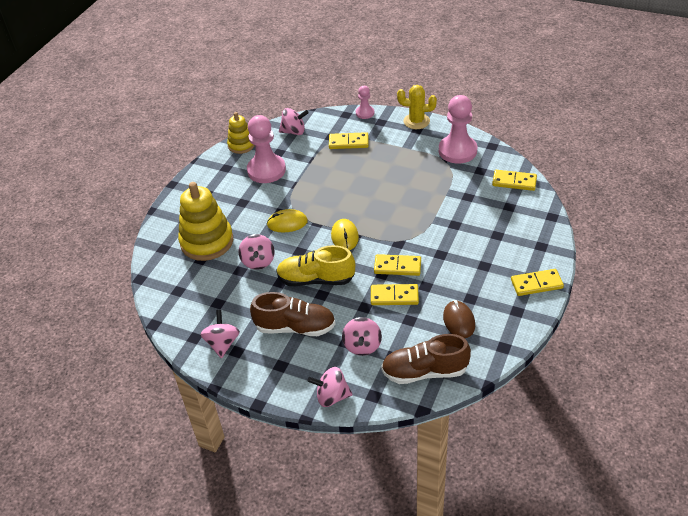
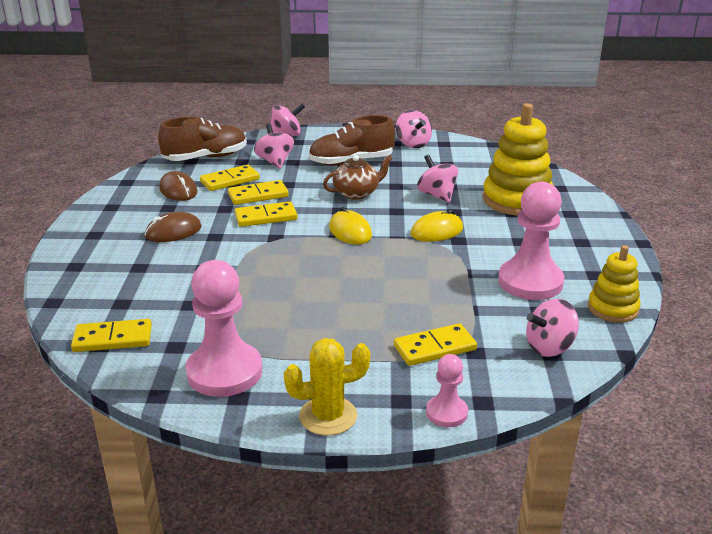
camera: 155 degrees right, 15 degrees down
yellow shoe [276,245,355,286] -> brown teapot [323,155,393,200]
yellow domino [511,269,564,296] -> yellow domino moved to [200,165,260,191]
none -> brown mouse [145,212,202,242]

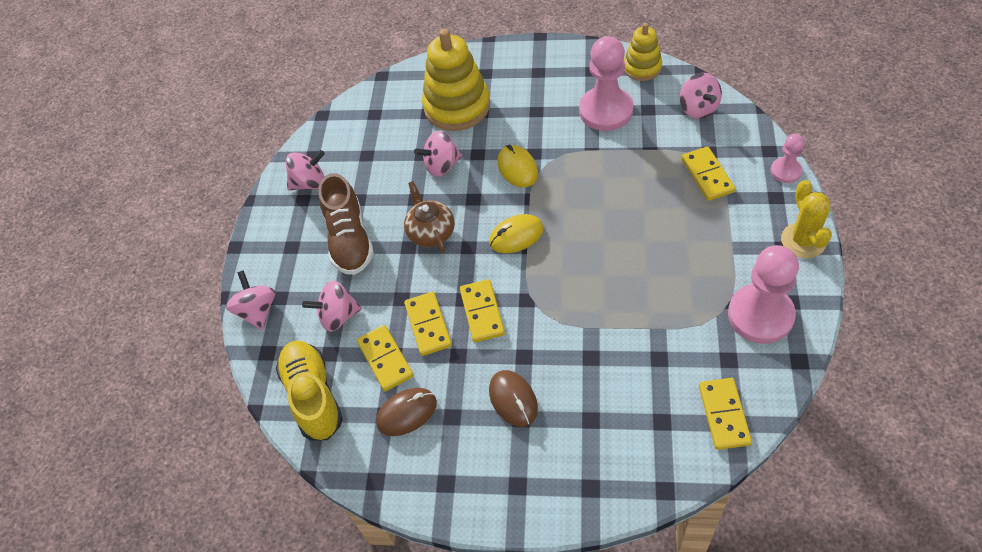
camera: 80 degrees left, 25 degrees up
brown shoe [158,117,247,161] -> yellow shoe [276,340,343,440]

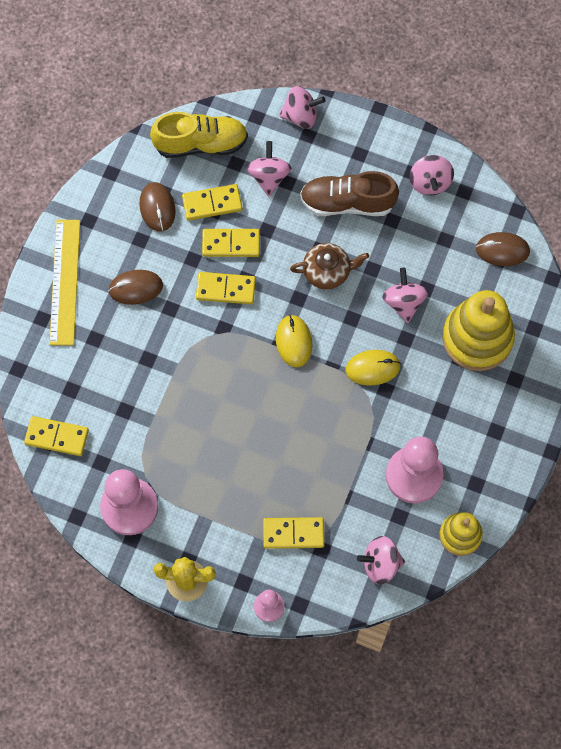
camera: 100 degrees right, 15 degrees up
none -> yellow ruler [49,220,80,346]
none -> brown mouse [476,232,530,266]

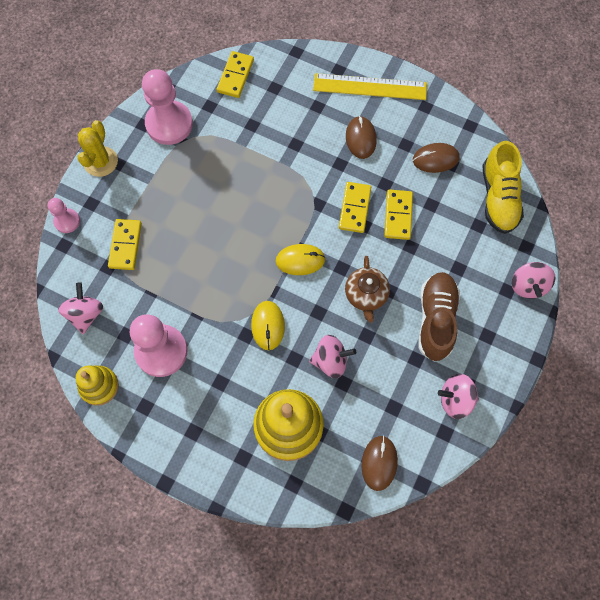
camera: 95 degrees right, 0 degrees up
yellow domino [182,184,242,221] -> none
pink spinning top [247,141,291,196] -> none

